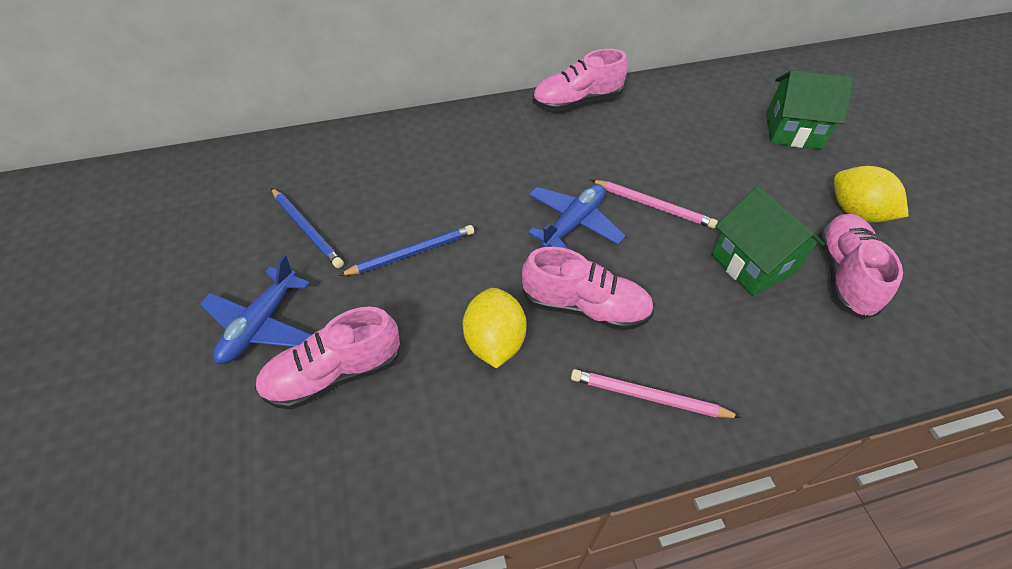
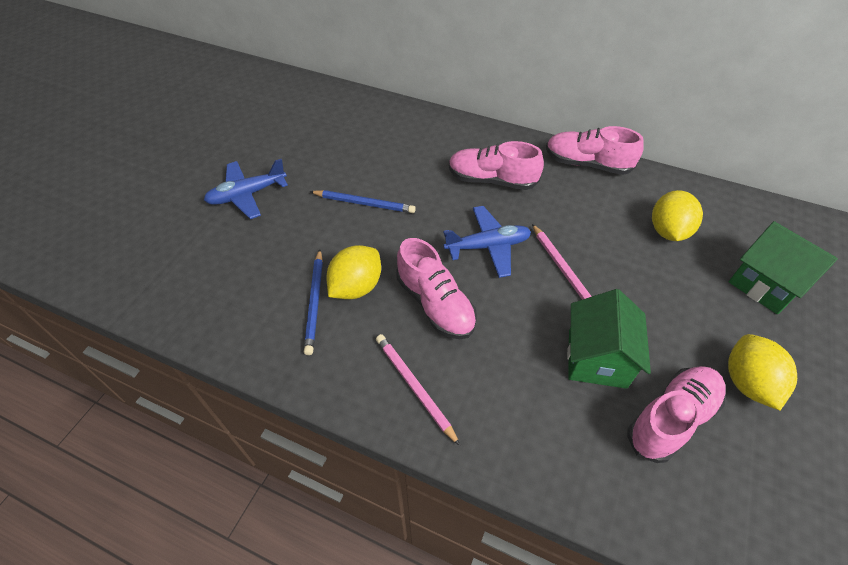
camera: 40 degrees right, 0 degrees up
pink shoe [255,307,401,410] -> pink shoe moved to [449,141,544,190]
blue pencil [271,188,344,268] -> blue pencil moved to [304,249,323,355]
none -> yellow lemon [652,190,703,241]

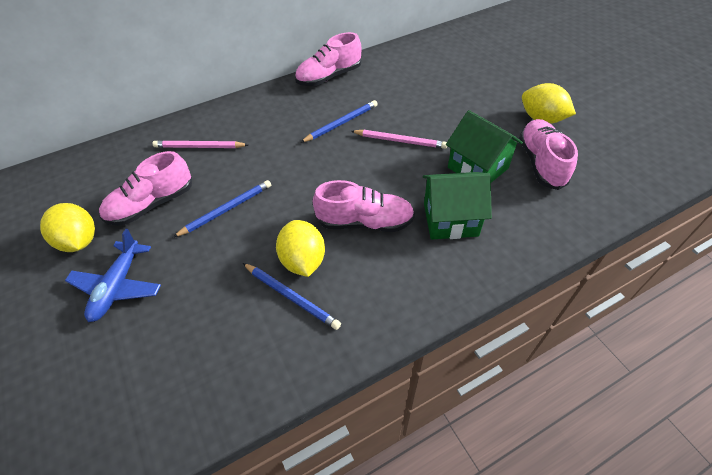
camera: 50 degrees left, 0 degrees up
pink pencil [376,334,460,446] -> pink pencil moved to [153,140,248,148]
blue plane [443,206,531,278] -> none
pink shoe [449,141,544,190] -> pink shoe moved to [99,151,192,226]
yellow lemon [652,190,703,241] -> yellow lemon moved to [40,203,95,252]
green house [729,221,838,314] -> green house moved to [423,172,492,239]
none -> blue pencil [300,100,378,143]

